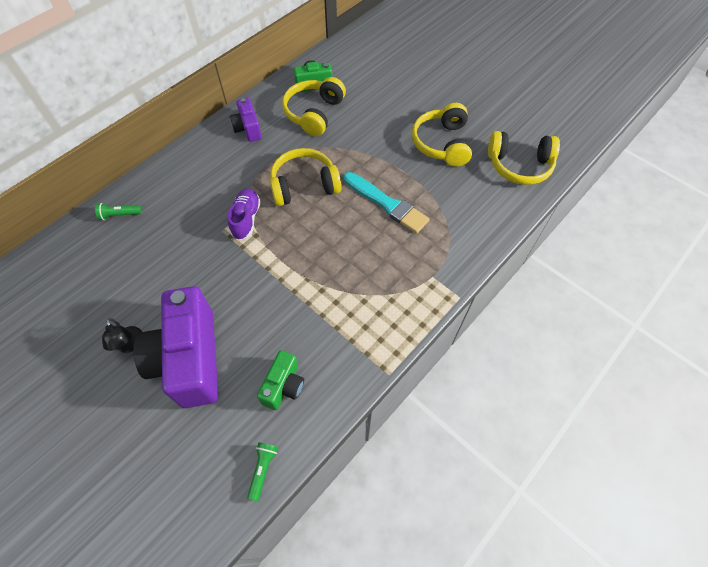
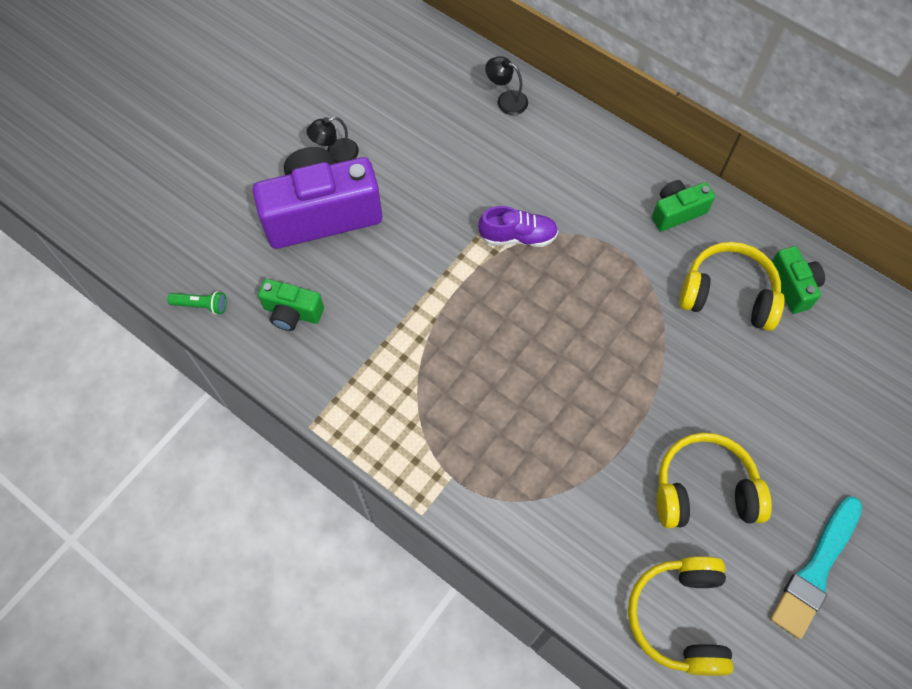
camera: 85 degrees right, 5 degrees up
green flashlight [95,203,142,220] -> black lamp [485,56,528,115]
purple camera [230,98,262,142] -> green camera [652,180,715,231]
yellow headphones [270,148,342,206] -> none
turquoise brush [344,172,430,234] -> turquoise brush moved to [770,497,862,639]

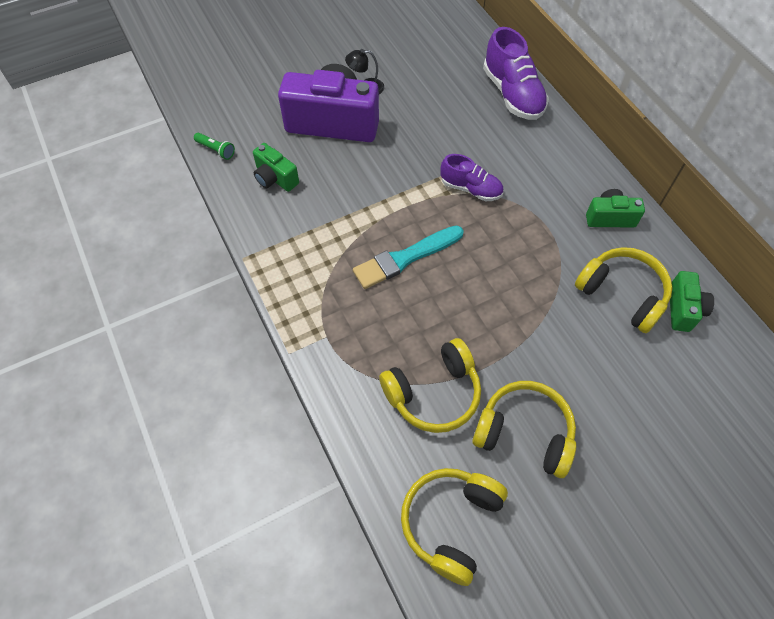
camera: 25 degrees right, 5 degrees down
black lamp [485,56,528,115] -> purple shoe [483,27,549,120]
turquoise brush [770,497,862,639] -> turquoise brush moved to [353,226,464,289]
none -> yellow headphones [379,338,481,433]

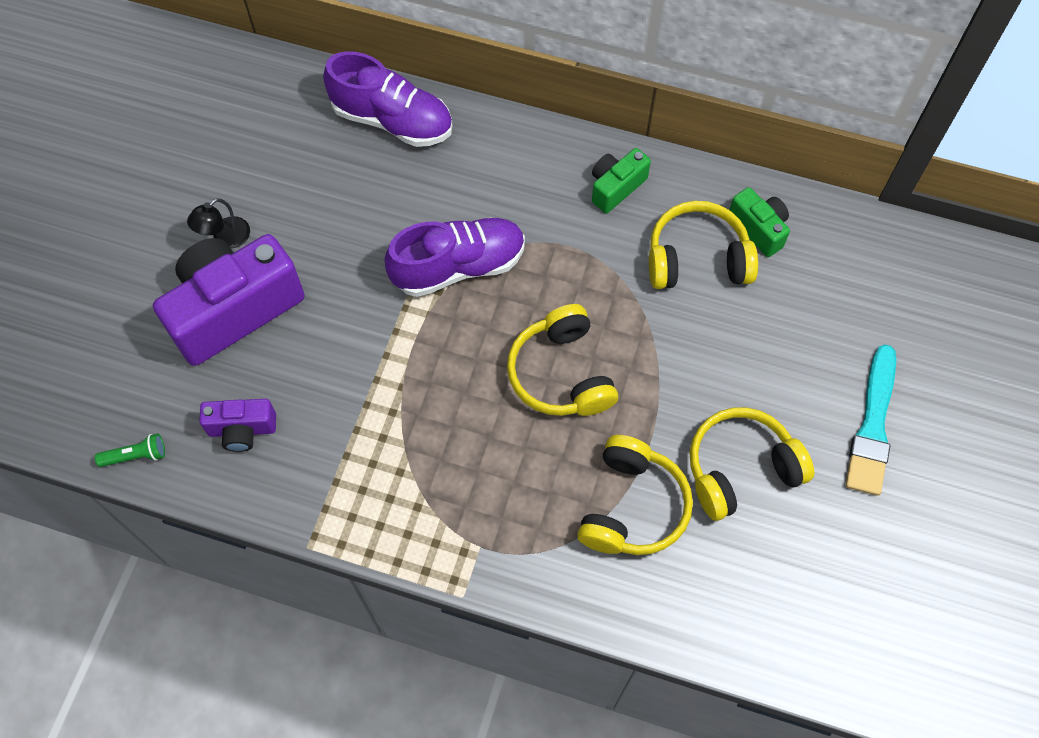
camera: 45 degrees left, 5 degrees up
green camera [253,143,299,192] -> purple camera [199,399,276,452]
turquoise brush [353,226,464,289] -> turquoise brush moved to [846,344,896,496]
yellow headphones [401,468,508,586] -> yellow headphones moved to [507,304,618,416]
purple shoe [440,154,503,201] -> purple shoe [385,217,525,297], size x1.59

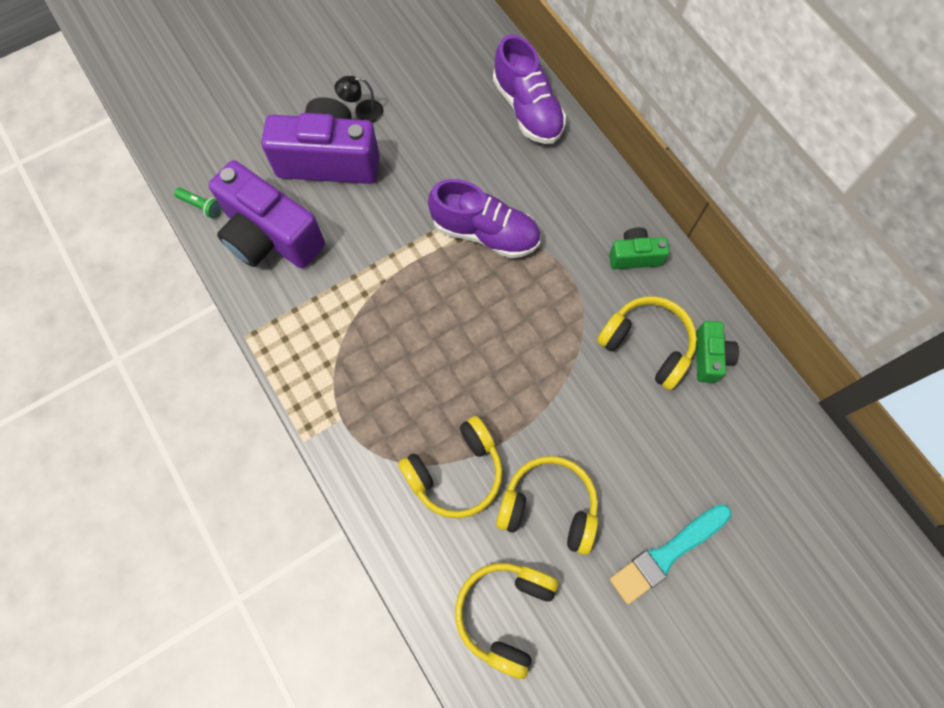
camera: 40 degrees right, 5 degrees up
purple camera [199,399,276,452] -> purple camera [209,160,325,269], size x2.03
yellow headphones [507,304,618,416] -> yellow headphones moved to [455,563,559,679]

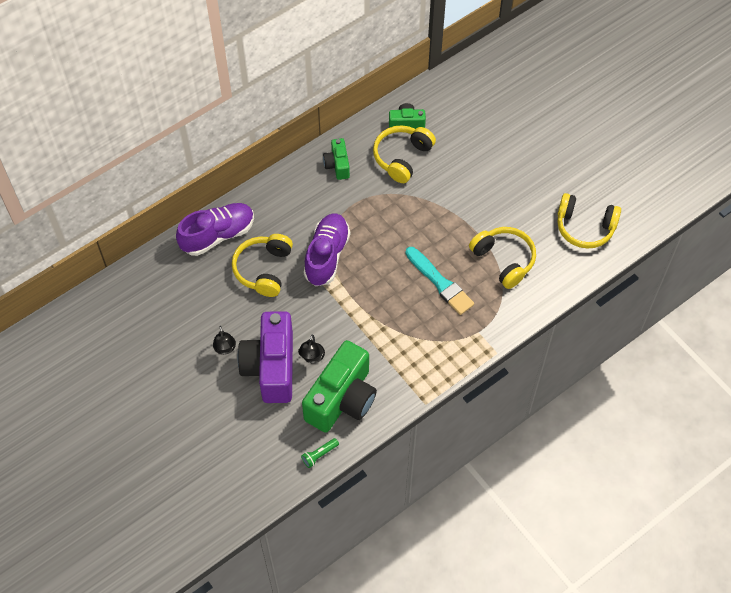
camera: 95 degrees left, 10 degrees down
green flashlight [174,188,222,219] -> green flashlight turned 150 degrees counterclockwise [301,438,339,468]
purple camera [209,160,325,269] -> green camera [302,340,377,433]
yellow headphones [496,456,598,555] -> yellow headphones moved to [232,234,293,297]
turquoise brush [609,504,731,604] -> turquoise brush moved to [405,247,474,315]
none -> black lamp [298,334,325,363]

